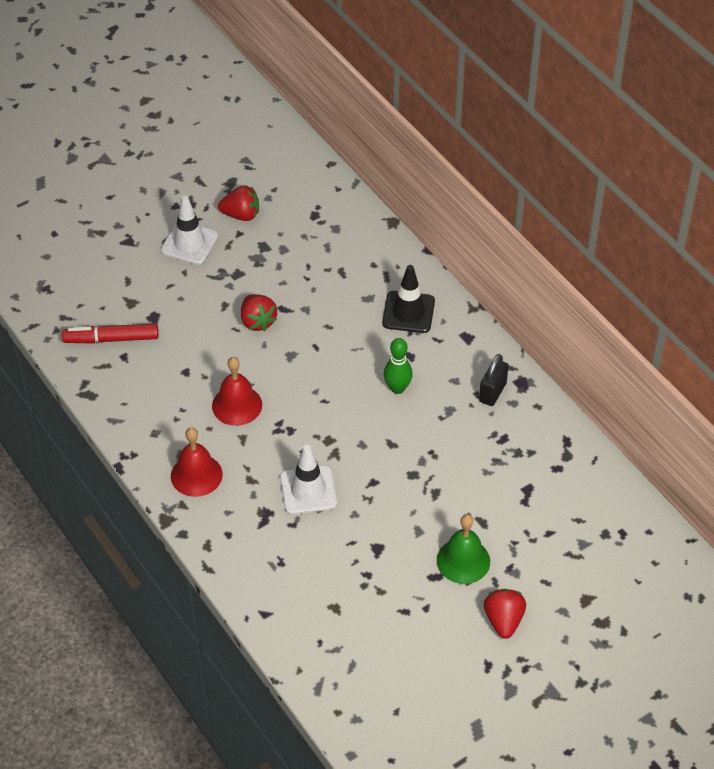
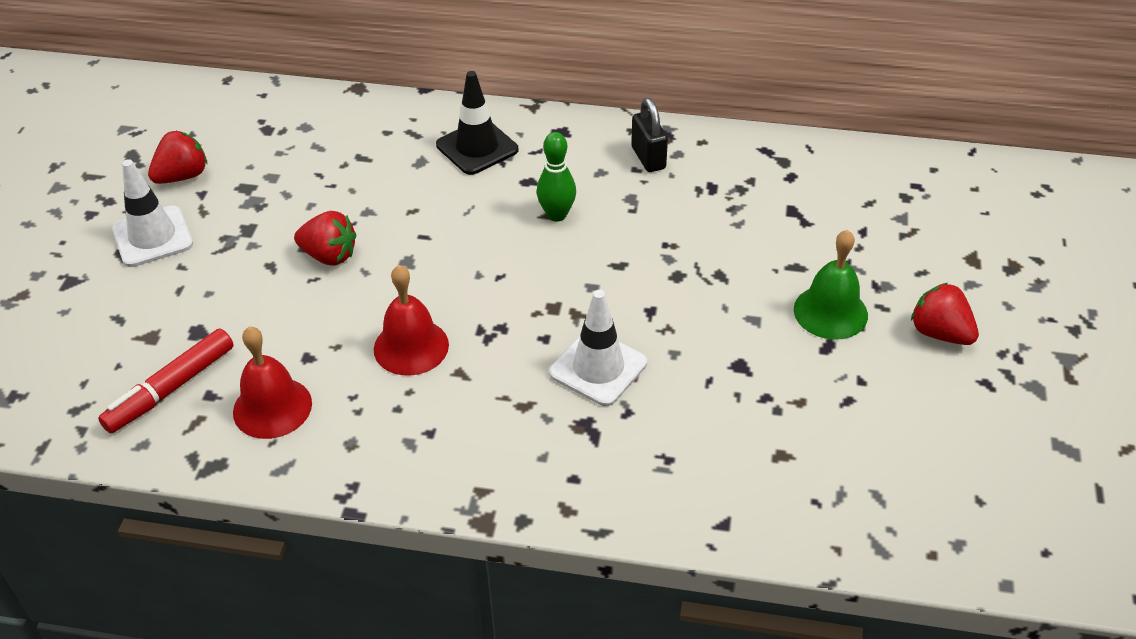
camera: 45 degrees left, 5 degrees down
red bell [171,427,223,497] -> red bell moved to [233,326,312,439]

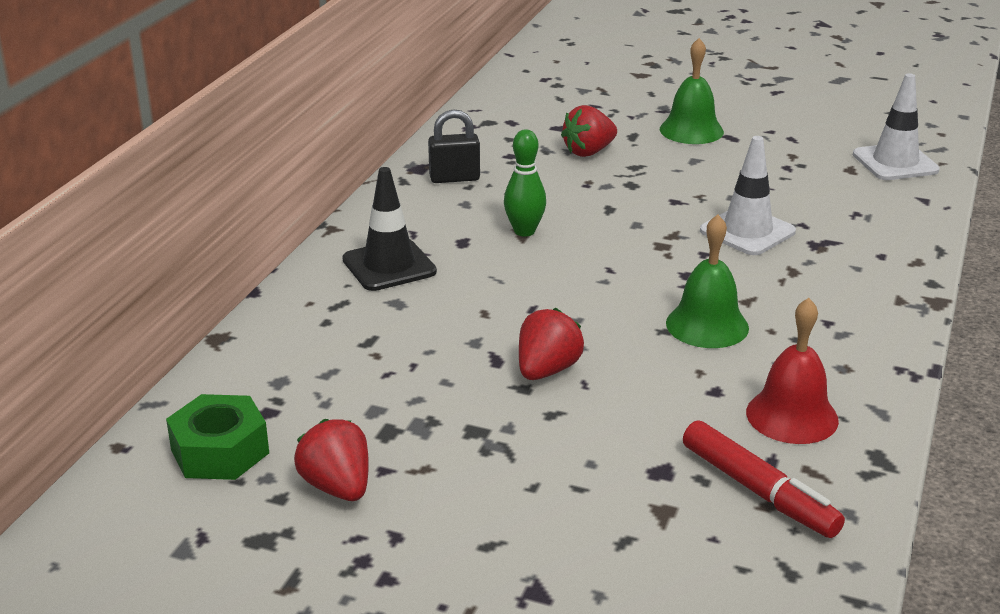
camera: 80 degrees left, 15 degrees down
white traffic cone [112,159,193,267] -> white traffic cone moved to [853,73,940,180]
red bell [374,265,449,376] -> green bell [666,214,749,348]
red strawberry [911,283,979,345] -> red strawberry moved to [561,105,617,157]
none -> green nut [166,394,269,480]

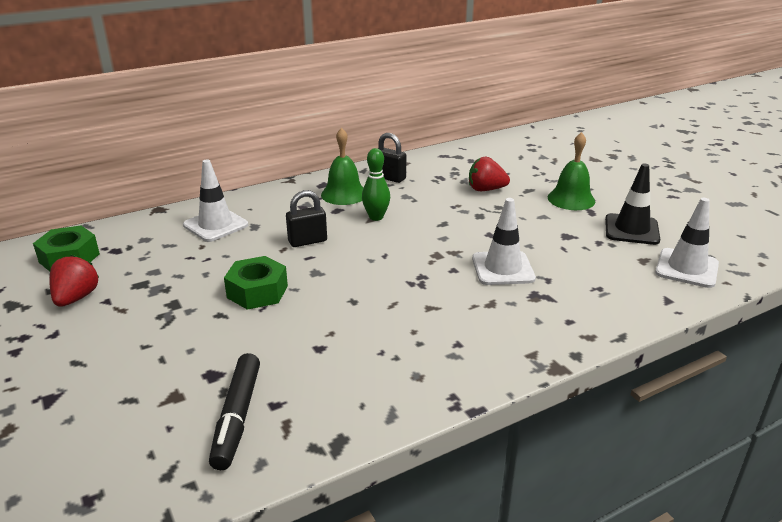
camera: 40 degrees right, 0 degrees up
black traffic cone [342,167,437,291] -> black traffic cone moved to [605,163,660,245]
red strawberry [519,308,584,380] -> green nut [224,256,288,310]
green bell [666,214,749,348] -> green bell moved to [321,128,363,205]
red marker [683,420,845,538] -> black marker [209,353,260,470]
red bell [746,298,839,444] -> none
none -> white traffic cone [183,159,248,242]
none -> black padlock [286,190,327,247]

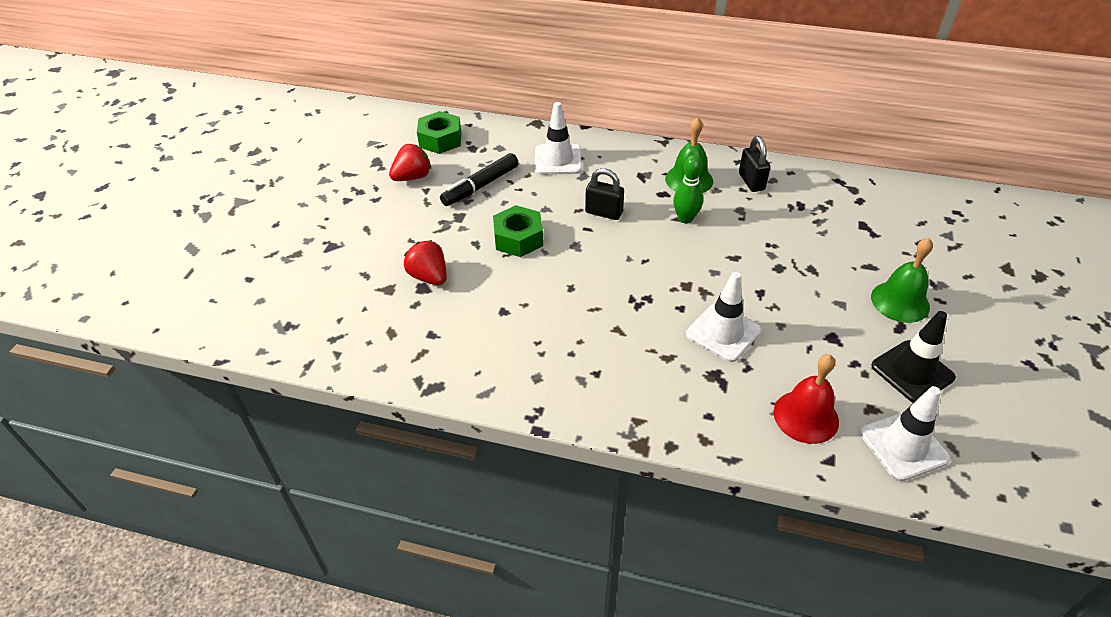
camera: 45 degrees right, 15 degrees up
black marker [209,353,260,470] -> black marker moved to [440,153,519,206]
red strawberry [469,157,510,191] -> red strawberry moved to [404,240,447,285]
none -> red bell [774,354,839,444]

